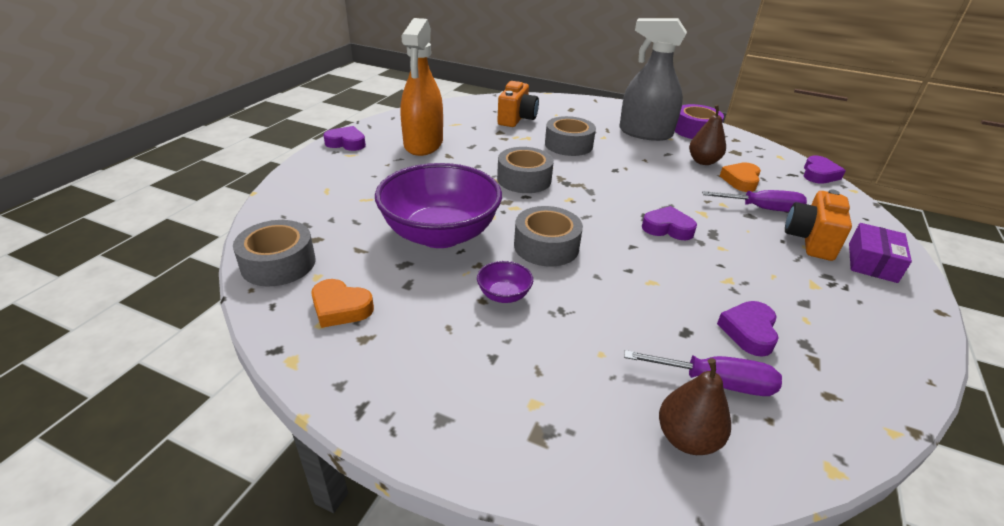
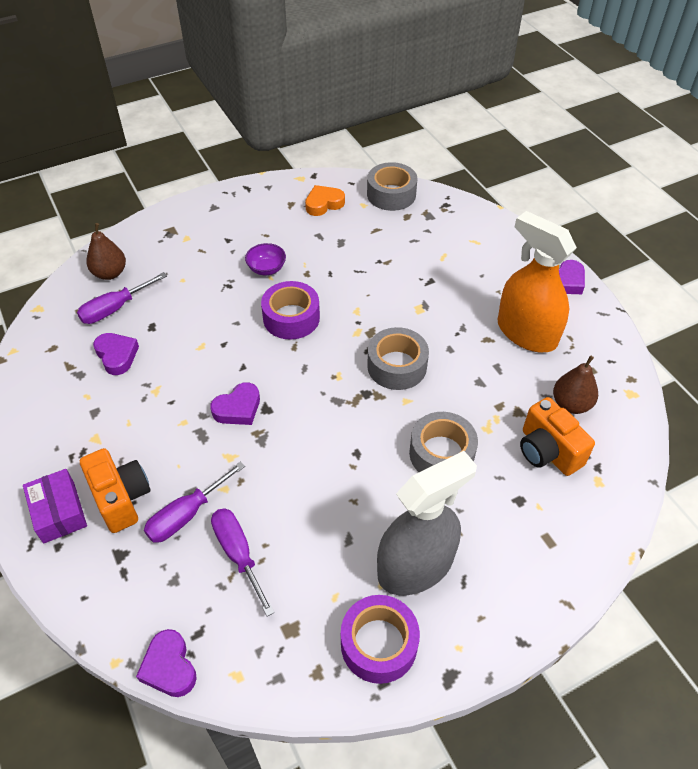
camera: 130 degrees right, 15 degrees up
purple bowl [375,163,502,248] -> none
grey tape [514,206,583,267] -> purple tape [261,281,320,340]
brown pear [689,105,726,165] -> brown pear moved to [553,356,598,414]
orange heart [720,162,761,192] -> purple screwdriver [211,508,275,617]

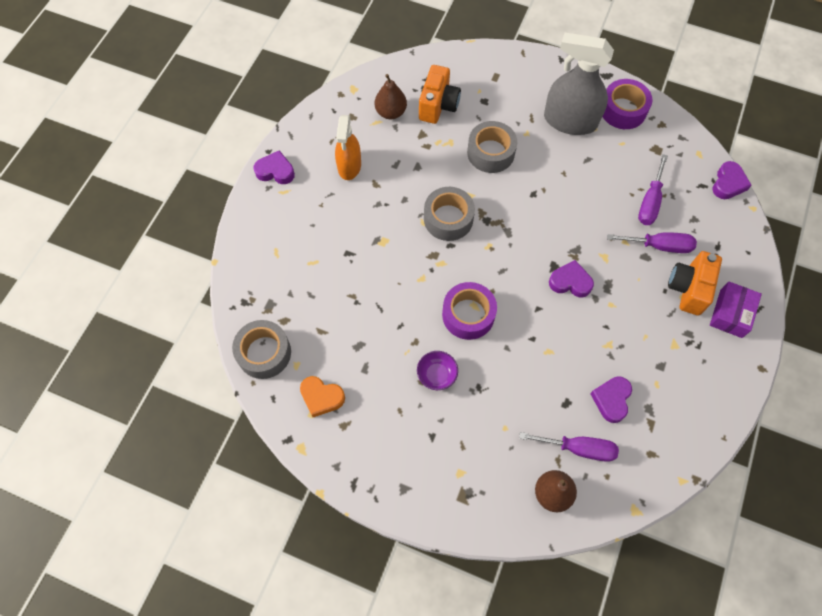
camera: 130 degrees left, 15 degrees up
orange spray bottle [497,211,577,352] -> orange spray bottle [335,115,361,180], size x0.64

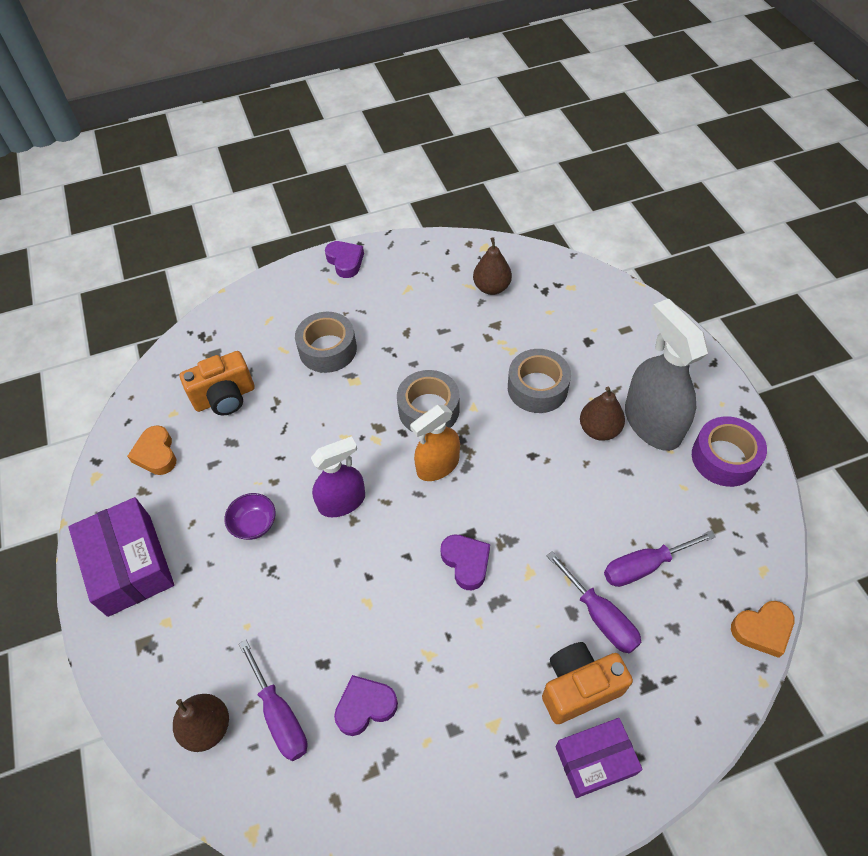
camera: 50 degrees right, 10 degrees down
grey tape [232,320,291,379] -> grey tape moved to [295,312,357,373]
orange spray bottle [335,115,361,180] -> orange spray bottle moved to [410,405,460,481]
orange camera [419,65,461,124] -> orange camera moved to [180,351,255,415]
purple tape [442,282,497,340] -> purple spray bottle [311,436,365,517]
purple heart [713,161,752,199] -> orange heart [731,601,794,658]
none -> purple box [68,497,174,617]
none -> brown pear [580,387,625,441]

